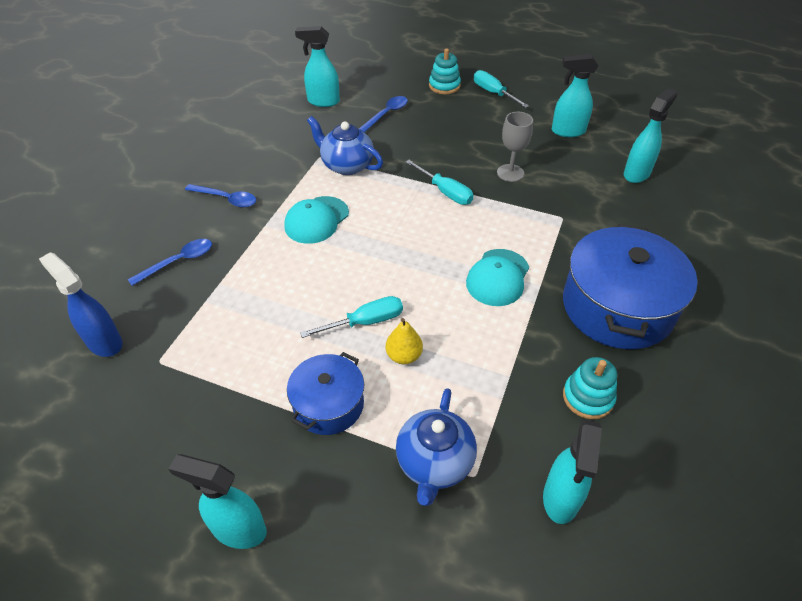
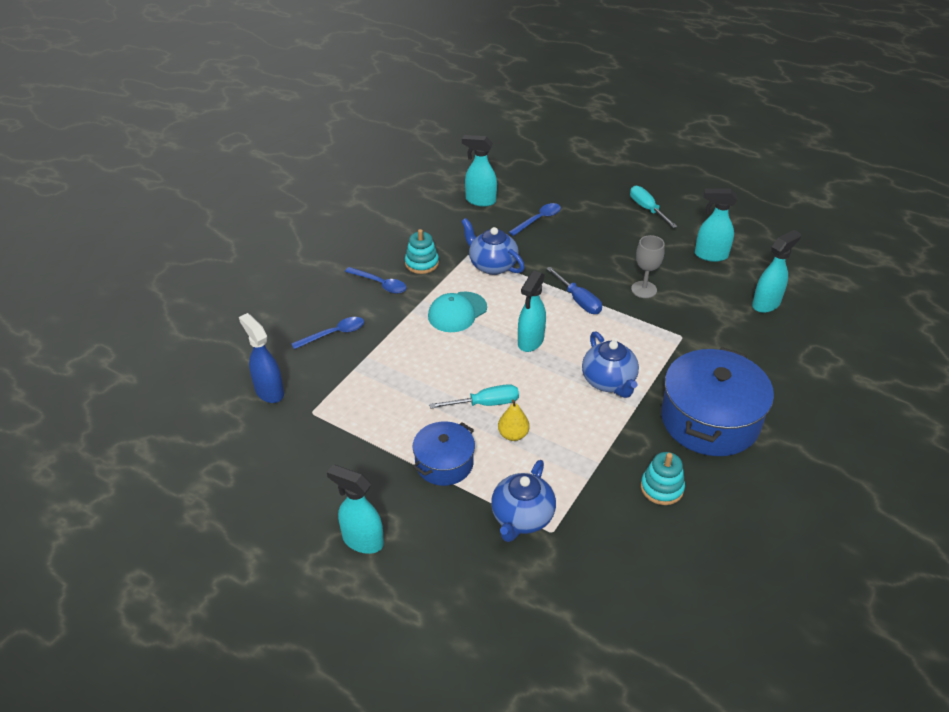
camera: 10 degrees right, 5 degrees down
turquoise screwdriver [406,160,474,205] -> blue screwdriver [546,267,602,314]
turquoise stacking toy [429,49,461,94] -> turquoise stacking toy moved to [405,229,439,274]
turquoise cap [466,249,529,306] -> blue teapot [582,332,639,398]
turquoise spray bottle [543,420,602,524] -> turquoise spray bottle moved to [518,270,546,352]

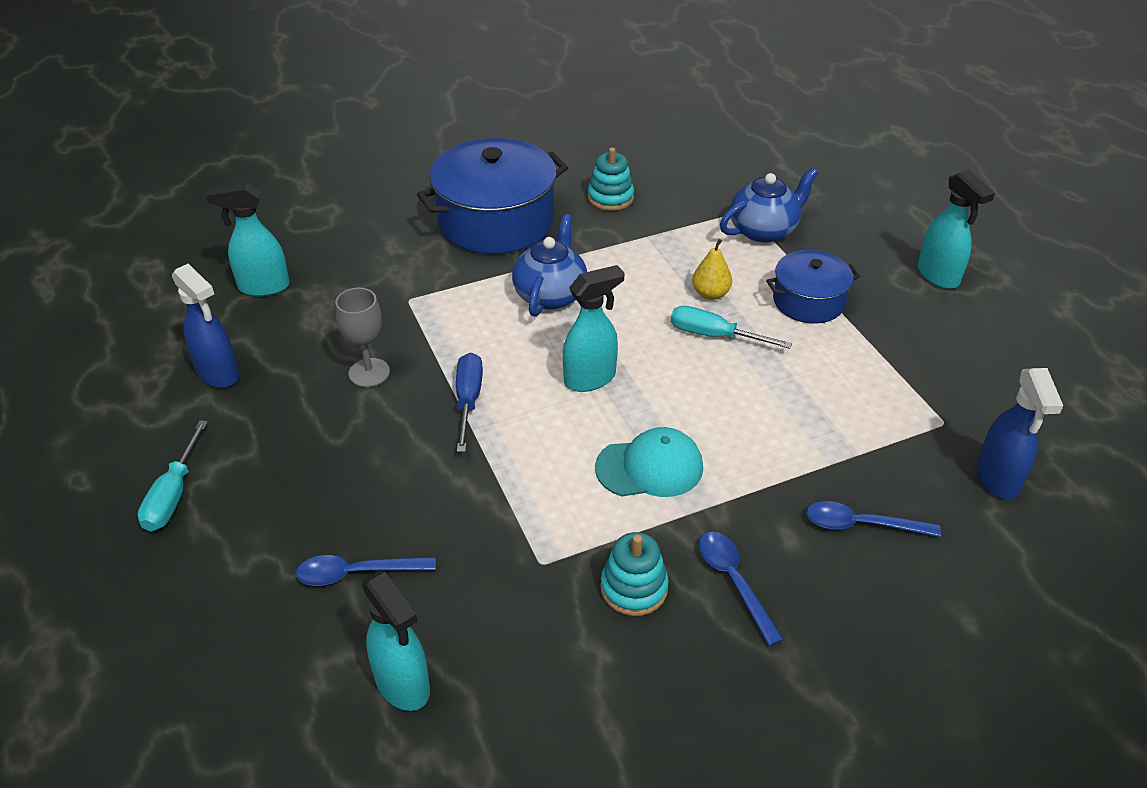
camera: 145 degrees left, 0 degrees up
blue teapot [461,218,525,275] -> none
turquoise spray bottle [695,189,737,262] -> blue spray bottle [172,264,239,388]

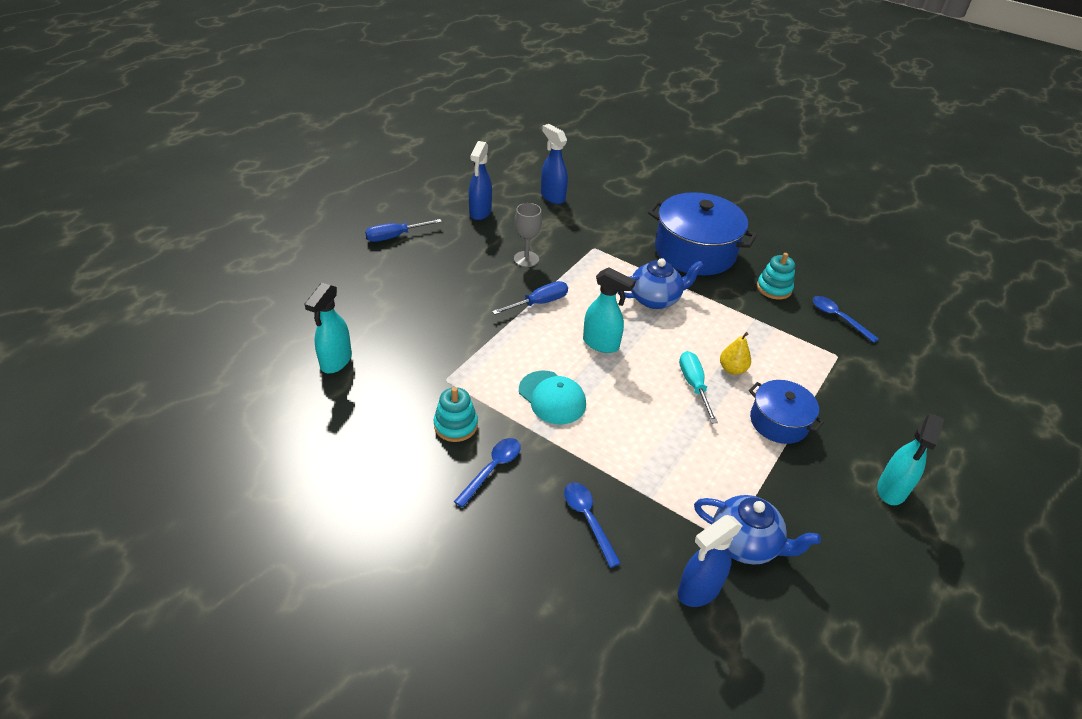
camera: 55 degrees right, 0 degrees up
turquoise screwdriver [138,420,208,532] -> blue screwdriver [365,219,442,242]
turquoise spray bottle [206,183,290,296] -> blue spray bottle [541,124,568,204]
blue spoon [296,555,436,586] -> blue spoon moved to [813,296,879,343]
blue teapot [720,167,818,243] -> blue teapot moved to [694,495,821,565]

